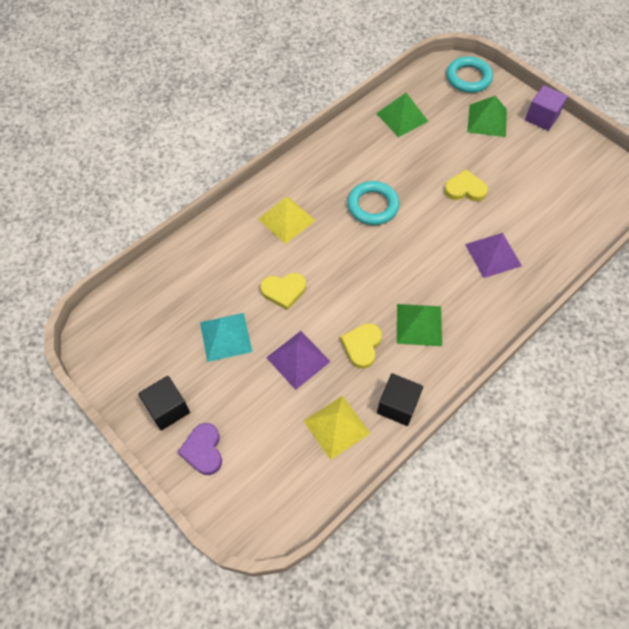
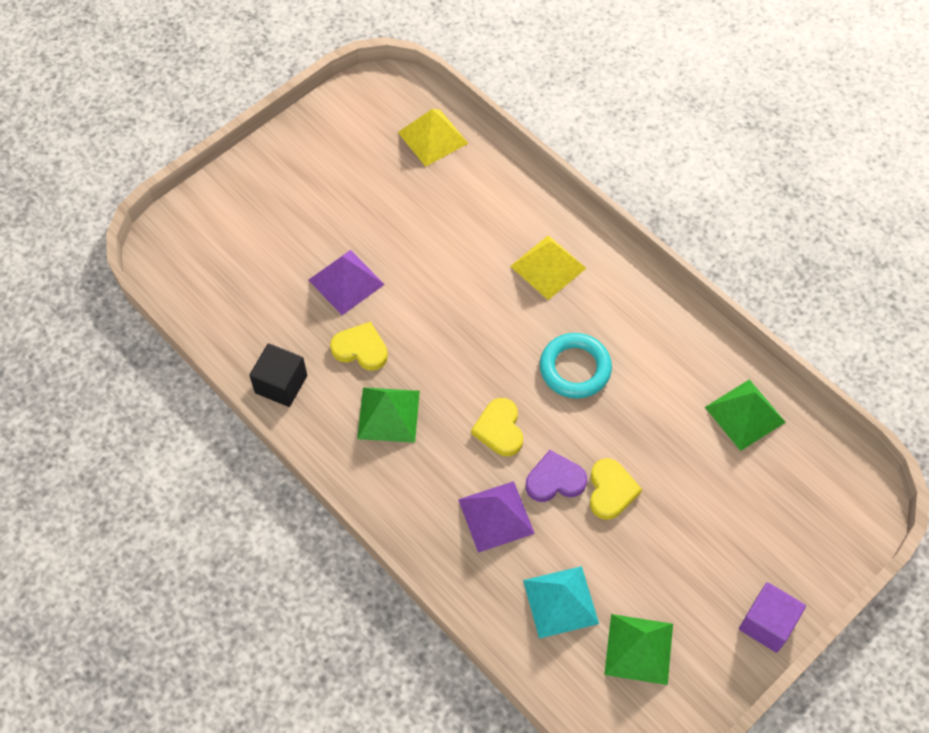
camera: 90 degrees right, 0 degrees up
black cube [138,376,190,431] -> none
purple heart [178,423,222,475] -> purple heart moved to [526,450,587,502]
turquoise pyramid [200,313,252,362] -> turquoise pyramid moved to [523,566,599,639]
yellow heart [261,273,306,310] -> yellow heart moved to [471,398,523,456]
yellow pyramid [304,396,370,460] -> yellow pyramid moved to [398,109,468,167]
turquoise ring [447,56,493,93] -> none
green pyramid [468,96,507,137] -> green pyramid moved to [604,614,673,685]

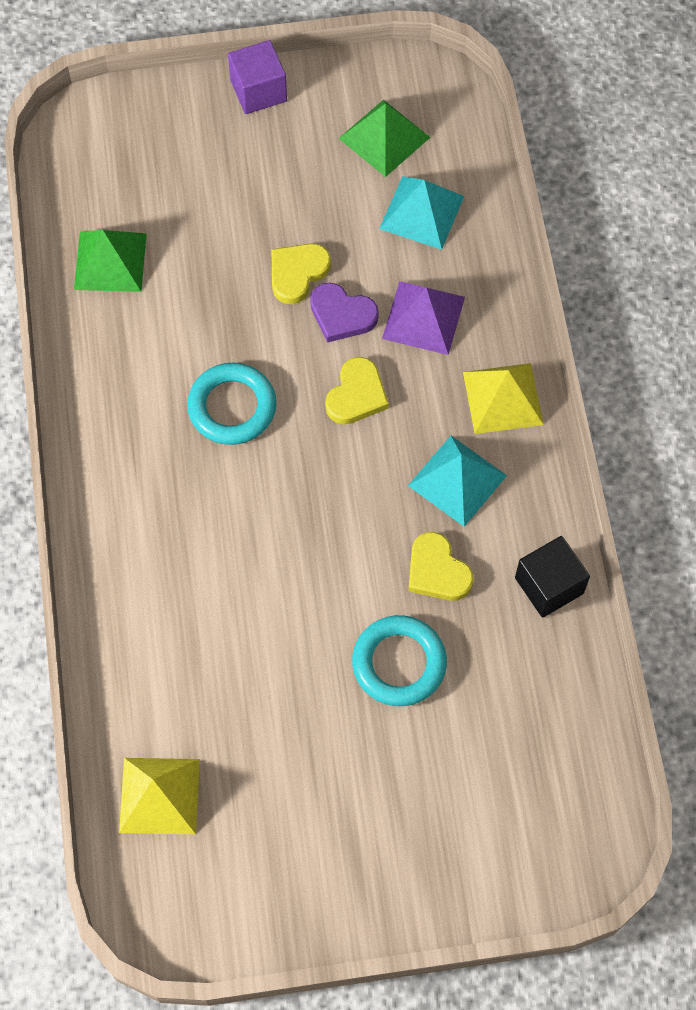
camera: 145 degrees left, 5 degrees up
purple pyramid [309,250,385,315] -> turquoise ring [352,615,447,706]
green pyramid [357,387,420,443] -> turquoise pyramid [408,436,507,527]
yellow pyramid [510,235,586,300] -> yellow pyramid moved to [463,363,544,434]

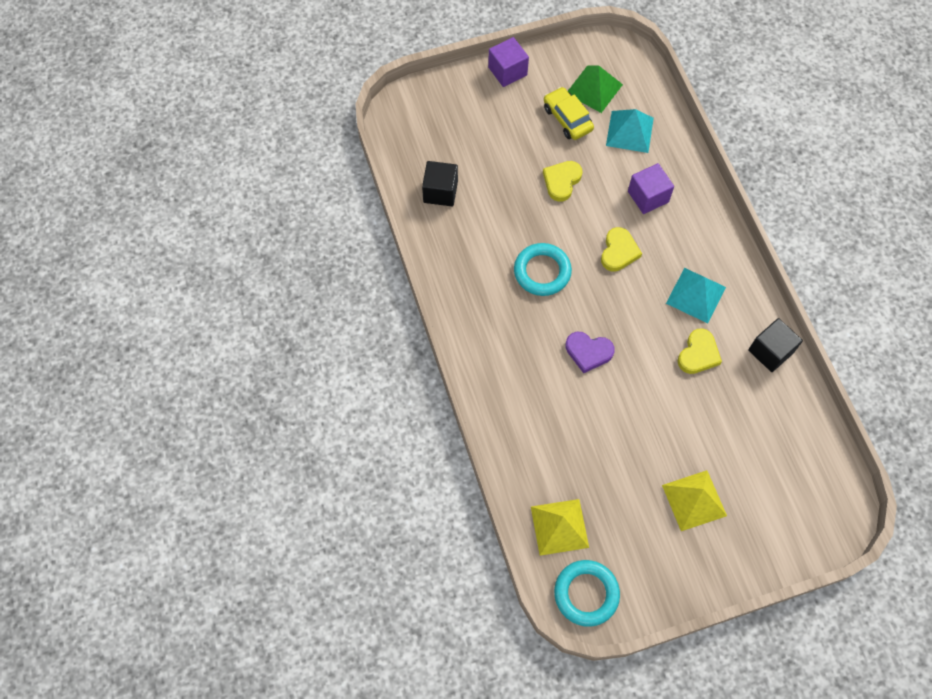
camera: 10 degrees left, 0 degrees up
green pyramid [74,230,147,292] -> black cube [422,161,458,206]
purple heart [310,282,379,343] -> purple heart moved to [566,332,615,373]
turquoise ring [352,615,447,706] -> turquoise ring moved to [554,560,620,627]
purple pyramid [382,281,465,355] -> purple cube [628,163,674,214]
yellow heart [408,532,474,601] -> yellow heart turned 105 degrees counterclockwise [678,328,722,374]
yellow pyramid [463,363,544,434] -> yellow pyramid moved to [662,470,727,531]
none -> yellow car [544,87,594,140]

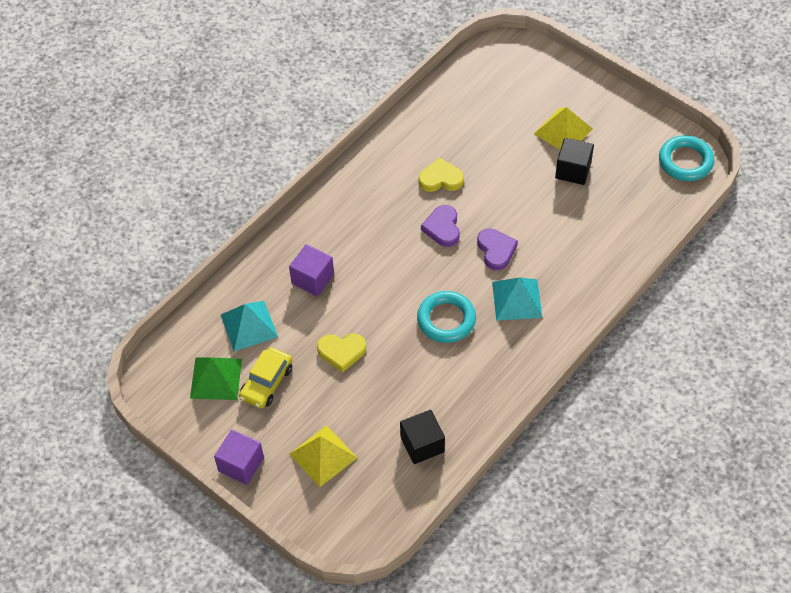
camera: 120 degrees left, 10 degrees down
yellow pyramid [531,499,589,556] -> yellow pyramid moved to [289,425,357,487]
yellow heart [601,227,642,272] -> none
turquoise pyramid [666,268,726,323] -> turquoise pyramid moved to [492,278,542,321]
black cube [748,318,803,372] -> black cube moved to [555,138,594,185]
none -> purple heart [421,205,460,247]

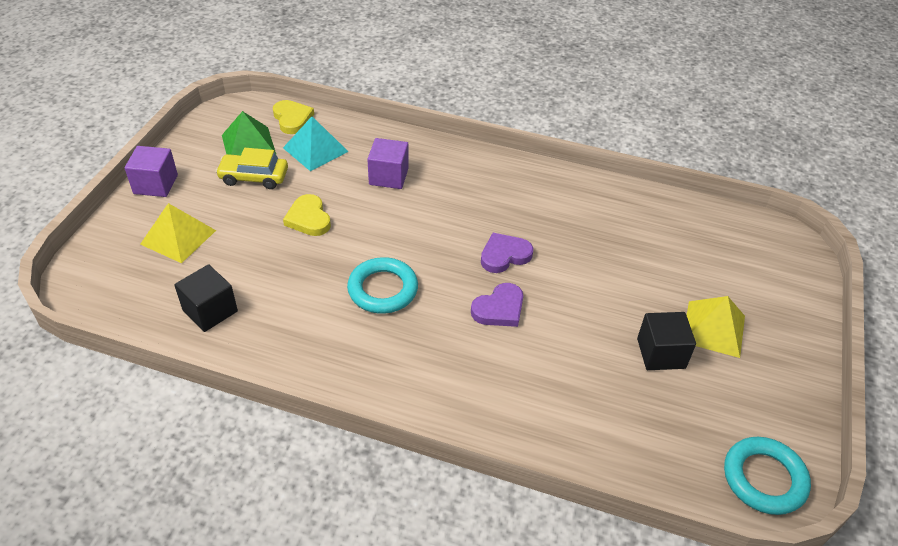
camera: 65 degrees right, 10 degrees down
yellow heart [418,158,464,192] -> yellow heart moved to [273,100,314,134]
turquoise pyramid [492,278,542,321] -> none

